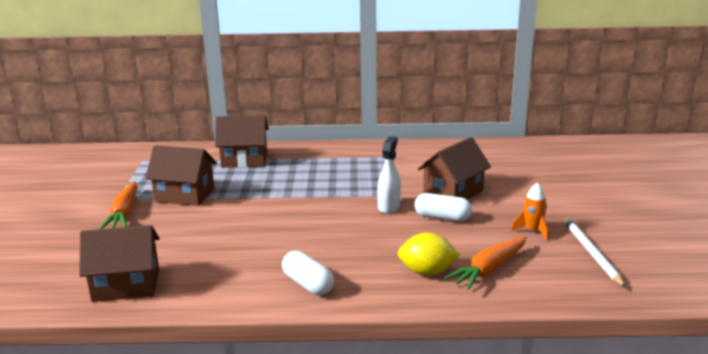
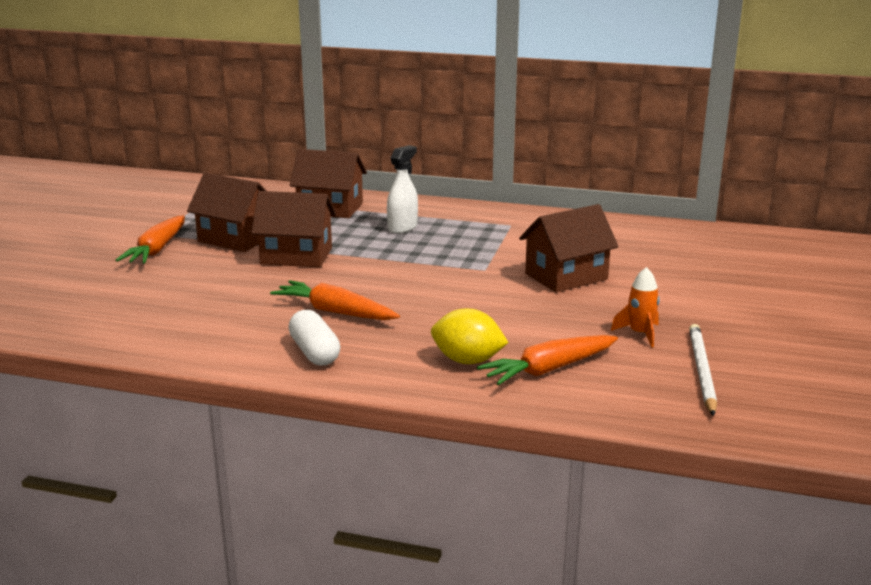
camera: 15 degrees right, 0 degrees up
brown house [79,225,159,302] -> brown house moved to [251,191,336,267]
white spray bottle [377,136,401,214] -> white spray bottle moved to [387,145,418,234]
white capsule [414,193,472,221] -> none
none -> orange carrot [270,280,400,320]

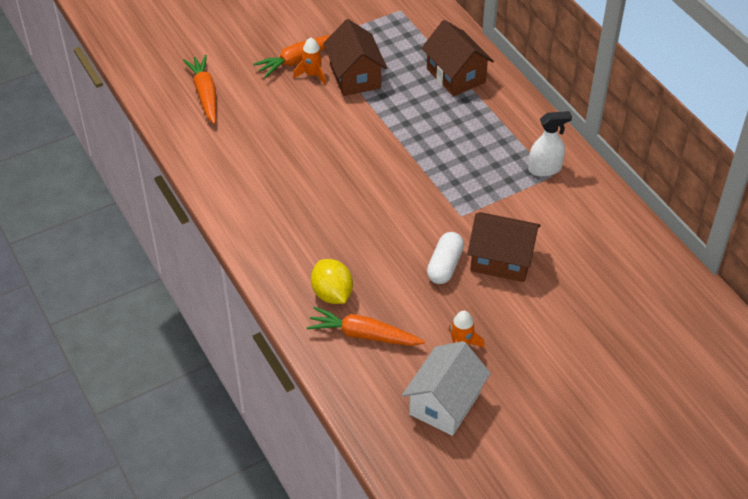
camera: 45 degrees right, 25 degrees up
brown house [251,191,336,267] -> none
orange carrot [270,280,400,320] -> orange carrot moved to [183,55,216,124]
white capsule [289,310,340,366] -> white capsule moved to [427,232,464,284]
white spray bottle [387,145,418,234] -> white spray bottle moved to [528,111,572,176]
white pencil [689,324,717,416] -> white house [402,341,491,436]
none -> orange rocket [293,38,326,85]

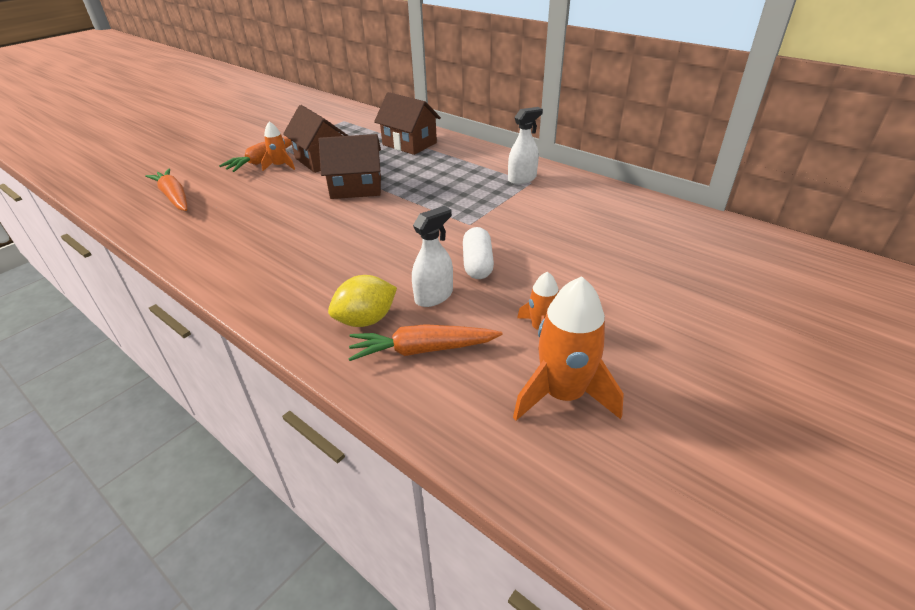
camera: 20 degrees left, 10 degrees down
yellow lemon [311,259,353,304] -> yellow lemon turned 75 degrees counterclockwise [328,275,397,327]
white house [402,341,491,436] -> orange rocket [513,276,624,421]
brown house [467,212,541,282] -> brown house moved to [318,134,381,199]
none -> white spray bottle [412,206,453,307]

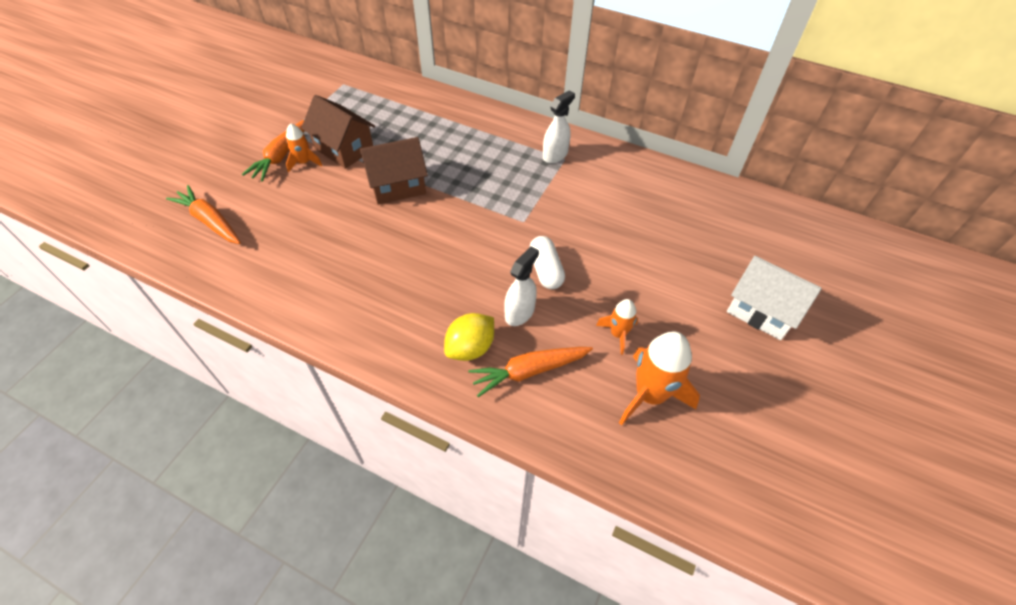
camera: 15 degrees left, 15 degrees up
brown house [374,92,441,155] -> none
none -> white house [727,256,822,340]

